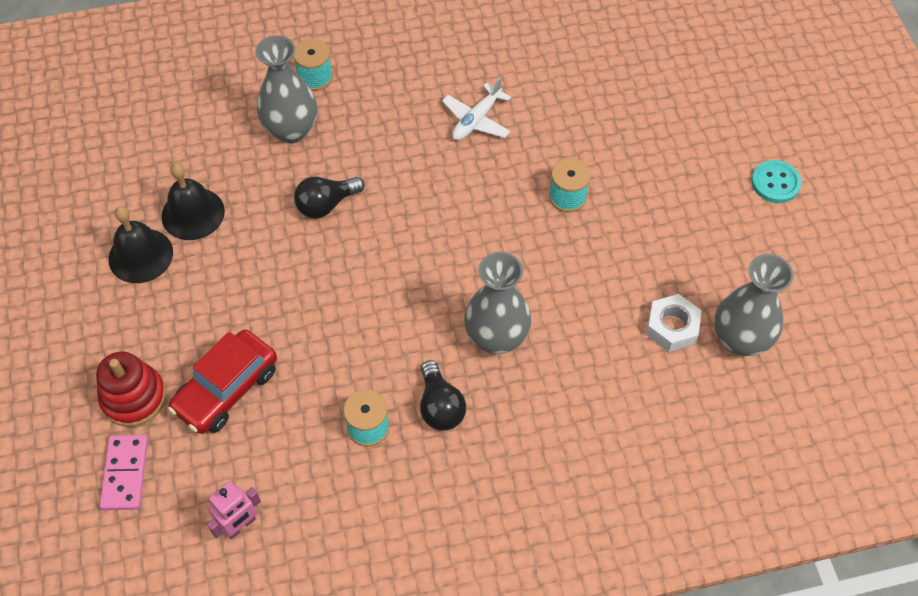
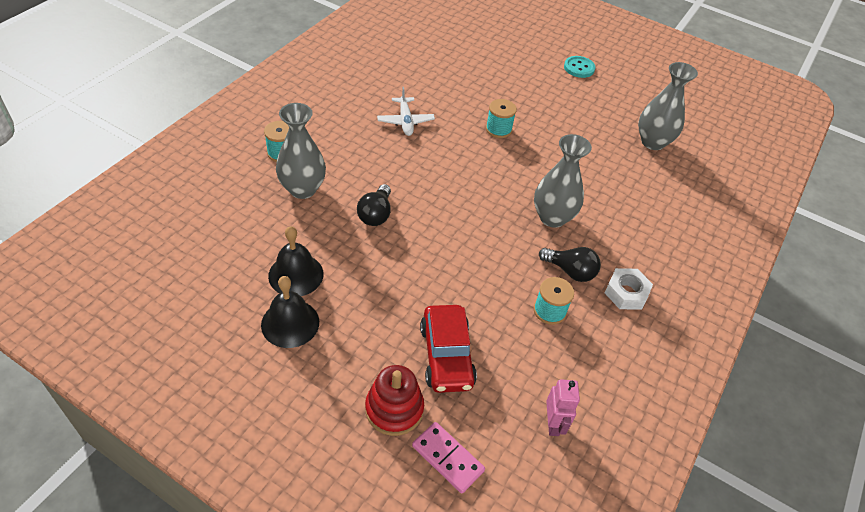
camera: 50 degrees left, 10 degrees down
white nut [646,294,702,352] -> white nut moved to [605,268,653,310]

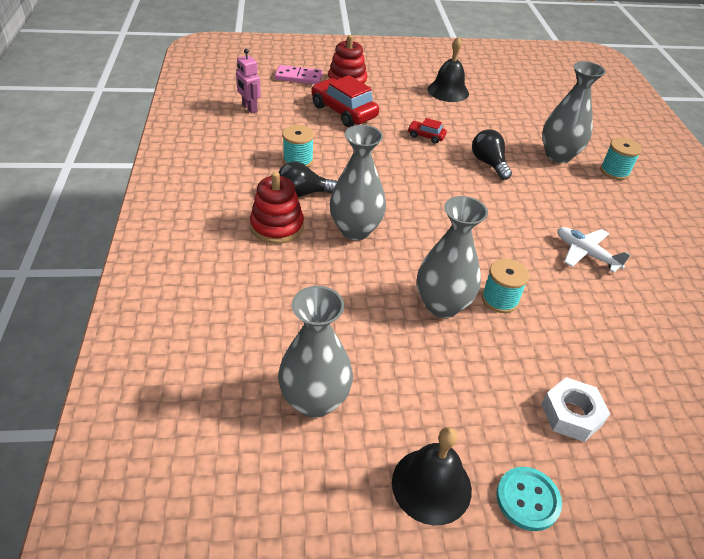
camera: 145 degrees right, 5 degrees down
black bell [268,226,323,296] -> black bell moved to [392,427,472,525]
white nut [605,268,653,310] -> white nut moved to [541,377,610,442]
none -> red stacking toy [250,172,304,244]
none -> red car [408,118,447,144]
none -> grey vase [417,196,488,318]

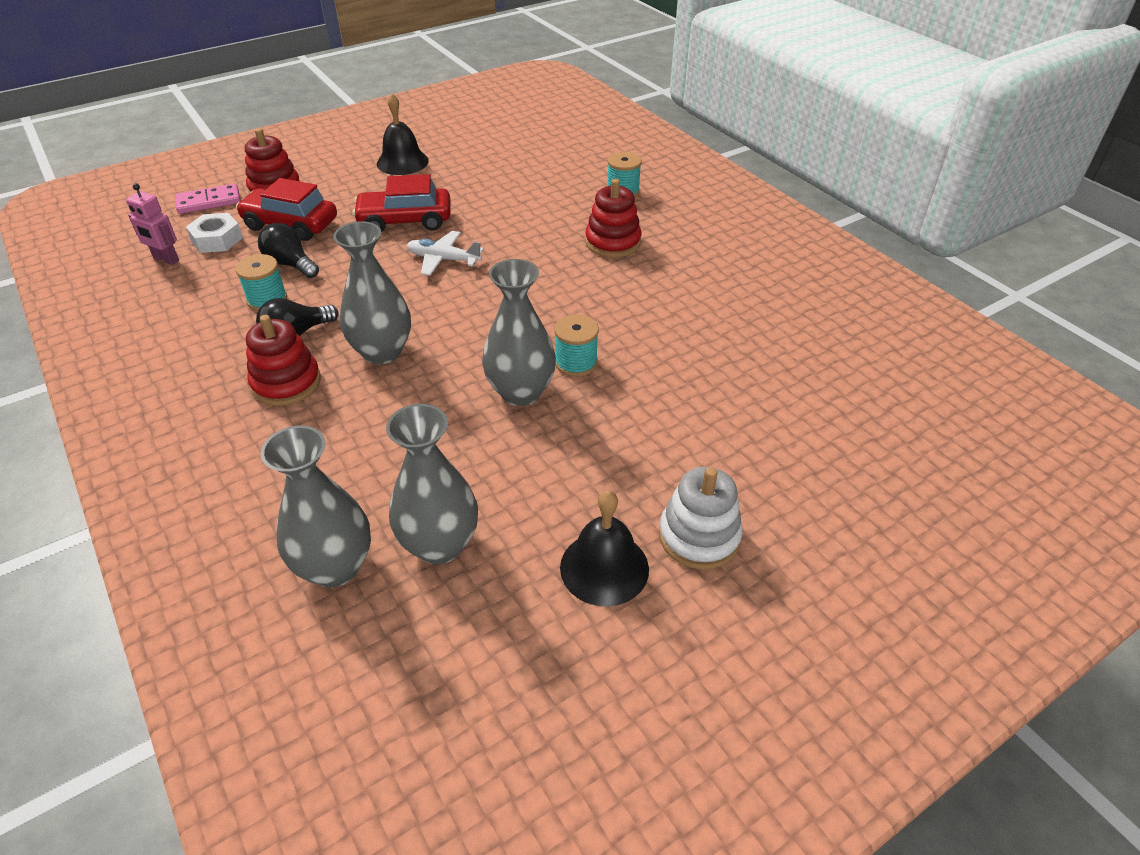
camera: 25 degrees left, 0 degrees up
red car [408,118,447,144] -> red car [352,174,451,232], size x2.03
black light bulb [472,129,512,180] -> black light bulb moved to [258,223,319,278]
turquoise button [496,467,562,531] -> white stacking toy [659,467,743,569]
white nut [541,377,610,442] -> white nut moved to [186,213,243,253]
grey vase [542,61,606,163] -> grey vase moved to [261,426,371,587]
white plane [557,227,631,273] -> white plane moved to [407,231,484,276]
none -> red stacking toy [585,179,642,258]

